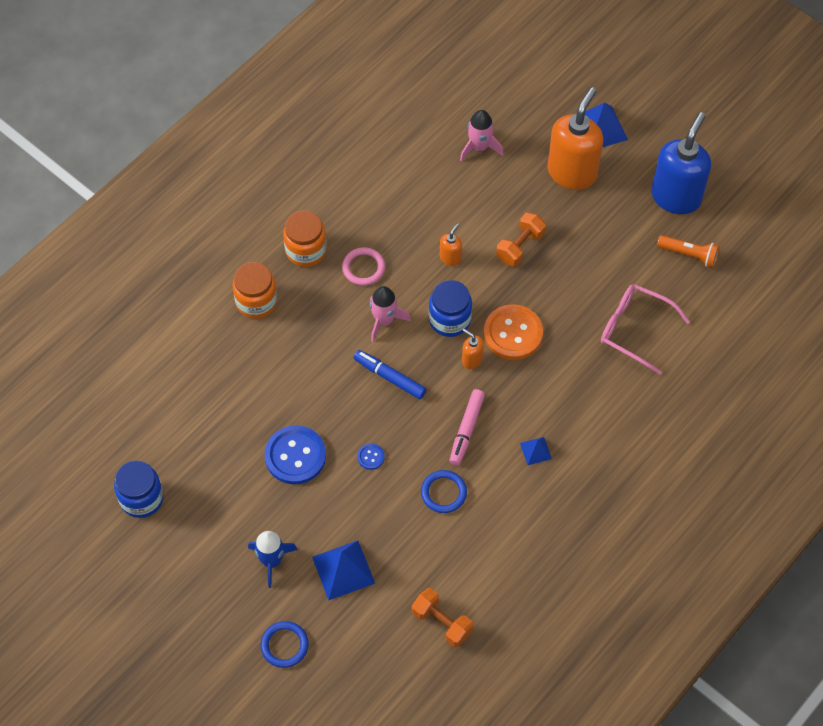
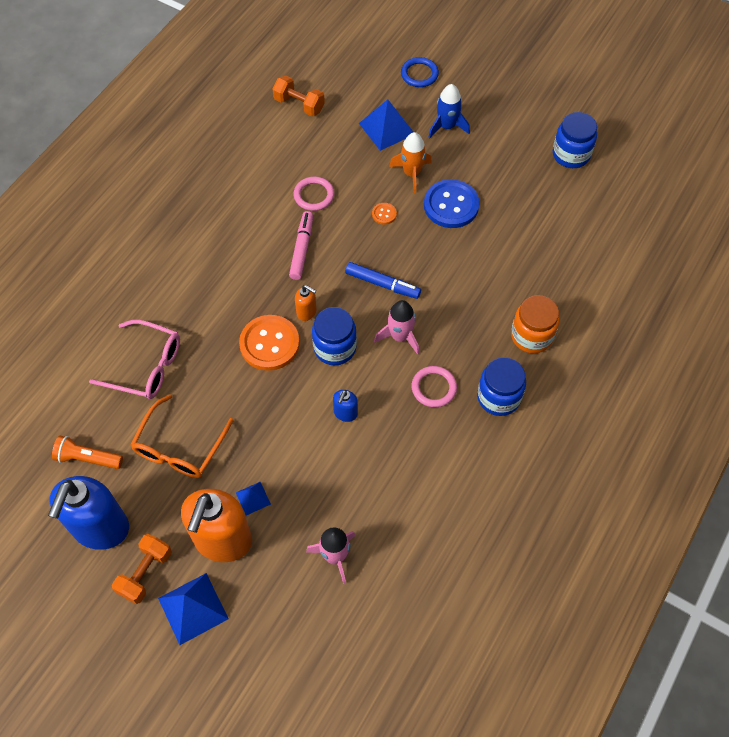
camera: 170 degrees right, 0 degrees up
orange jar [283,210,327,267] -> blue jar [477,357,526,416]
blue button [357,443,385,470] -> orange button [372,203,397,225]
blue ring [421,470,467,513] -> pink ring [294,177,334,211]
orange soap dispenser [440,223,462,266] -> blue soap dispenser [333,390,358,422]
orange dumbbell [496,212,546,266] -> orange dumbbell moved to [112,534,172,604]
blue pyramid [520,437,552,465] -> blue pyramid moved to [236,482,271,515]
none -> orange glasses [130,394,234,478]
none -> orange rocket [389,132,432,193]

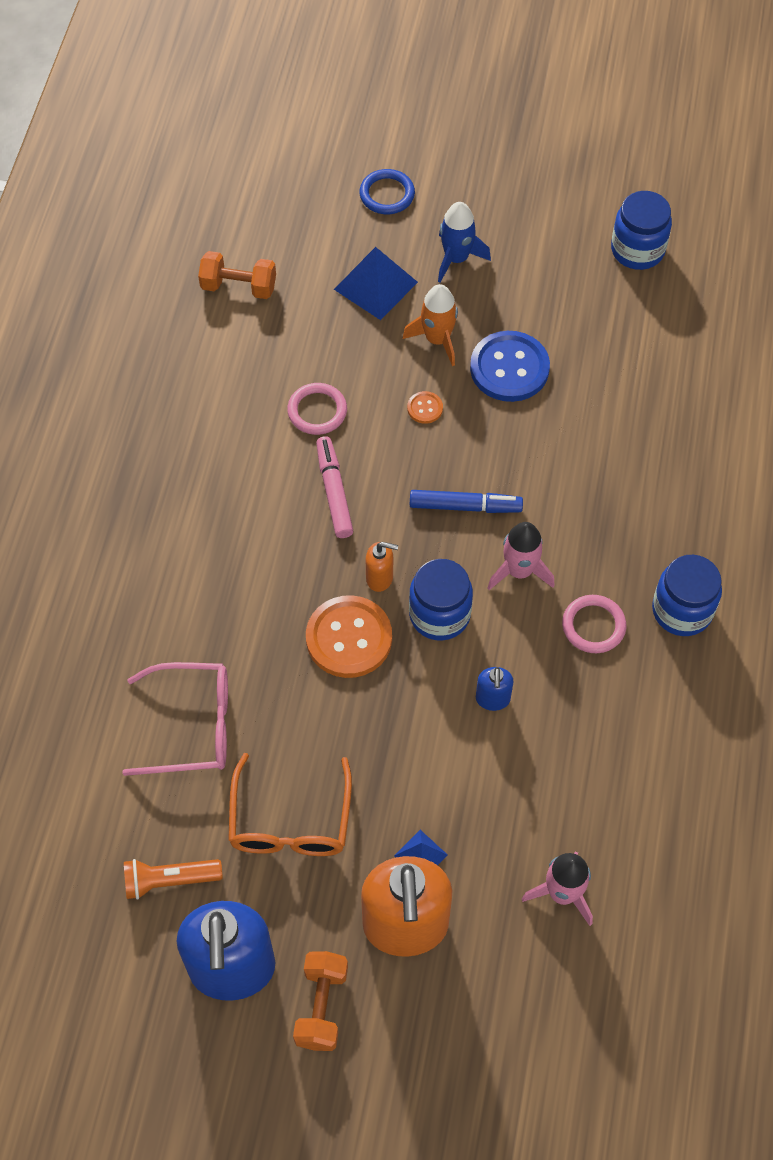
camera: 20 degrees left, 0 degrees up
blue pyramid [158,573,229,645] -> none
orange jar [511,295,559,353] -> none

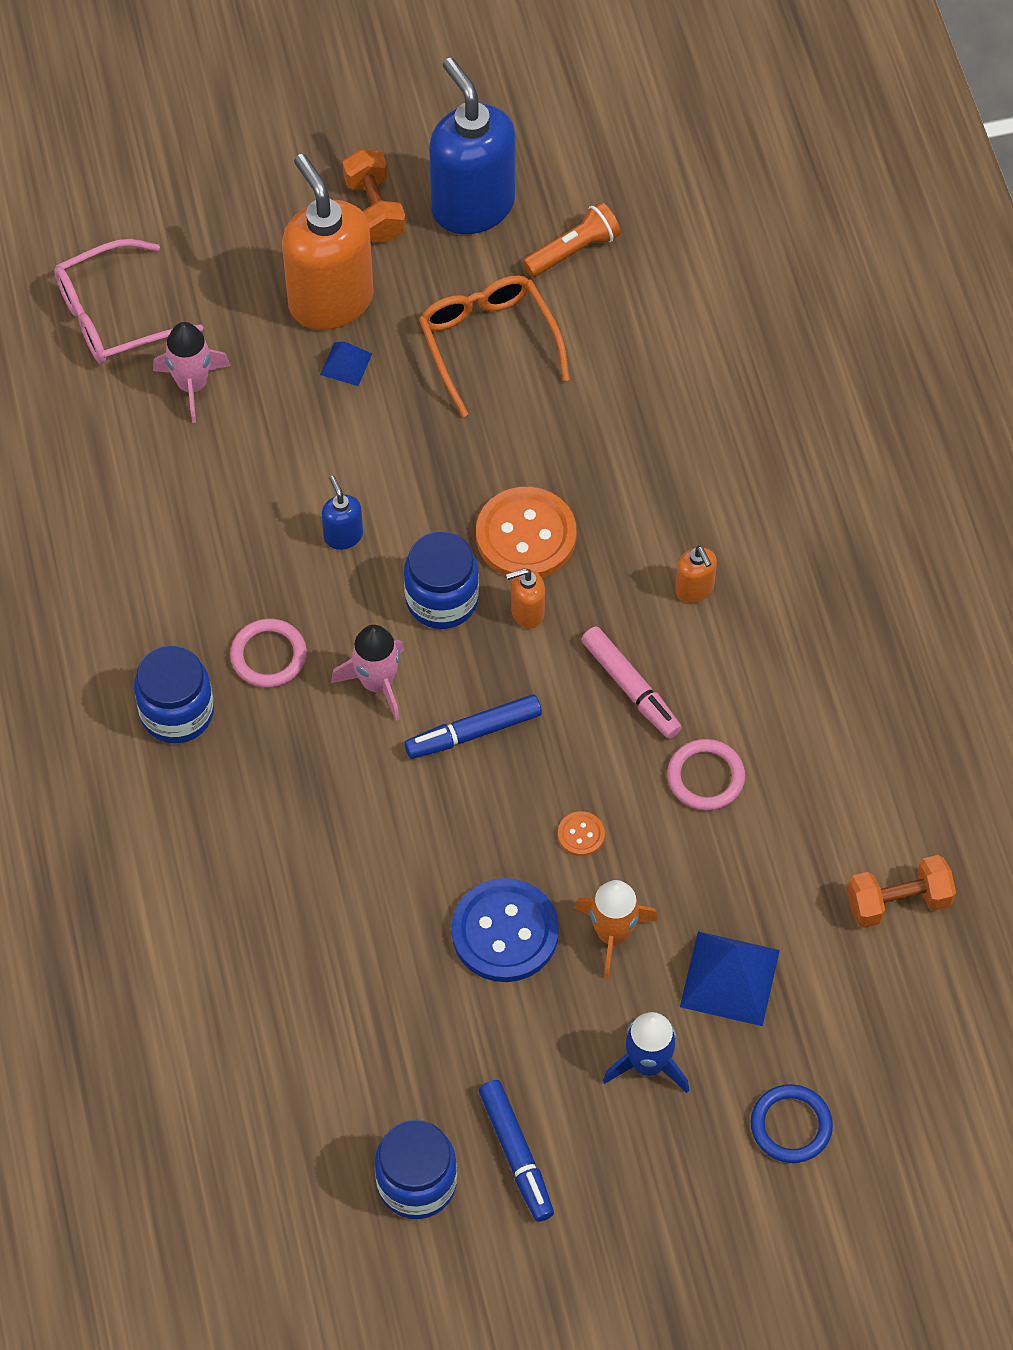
camera: 155 degrees right, 0 degrees up
pink glasses [122,662,228,776] -> pink glasses moved to [54,239,203,364]
none -> blue marker [479,1080,554,1222]
none -> orange soap dispenser [675,546,717,603]

